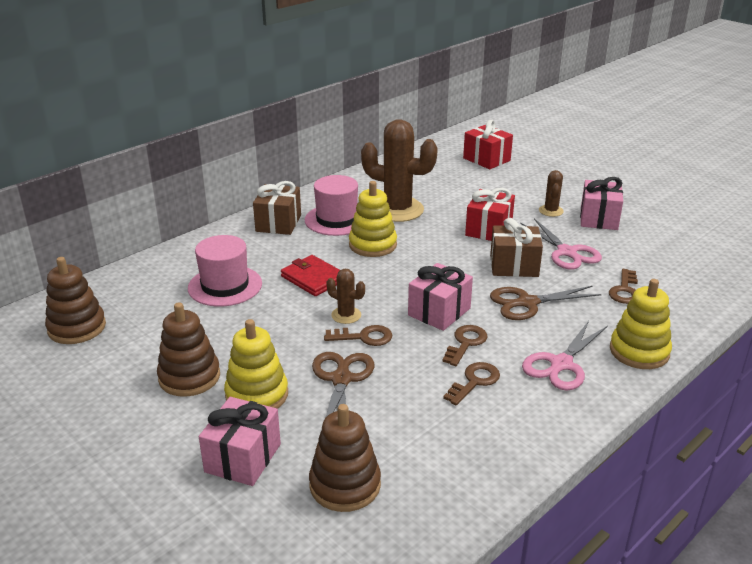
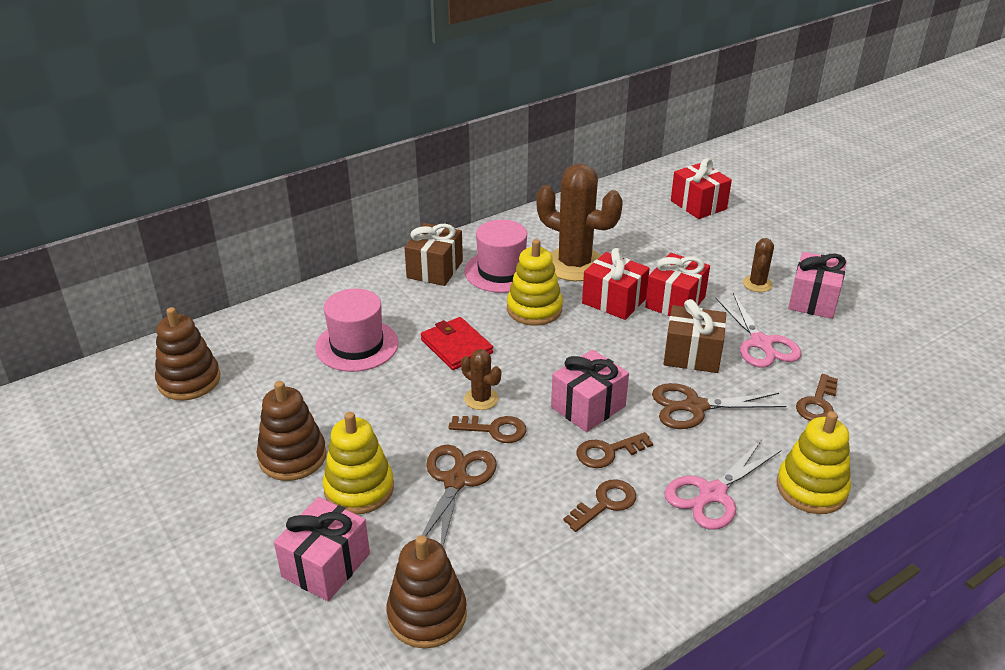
camera: 10 degrees right, 5 degrees up
brown key [442,325,487,366] -> brown key turned 150 degrees counterclockwise [577,432,653,468]
none -> red gift [582,248,650,320]

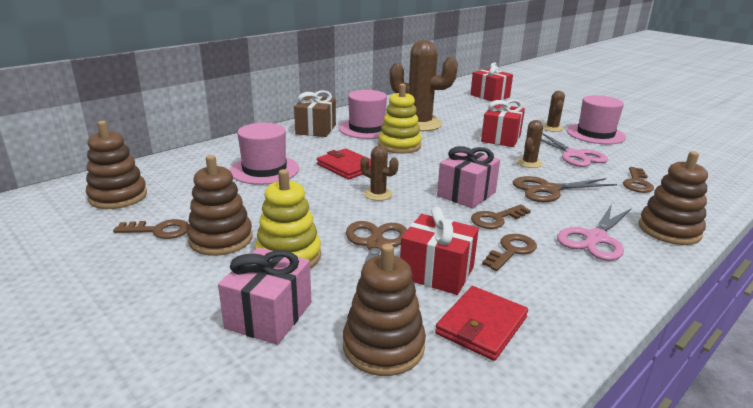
camera: 10 degrees left, 10 degrees down
brown key [448,416,527,443] -> brown key moved to [113,219,189,239]
red gift [582,248,650,320] -> red gift moved to [400,207,479,295]
brown gift [664,299,726,373] -> brown cactus [517,120,543,168]
yellow stacking toy [777,411,851,514] -> brown stacking toy [639,151,708,245]
pink gift [788,252,847,319] -> pink hat [566,95,626,144]
none -> red wallet [435,286,528,361]

